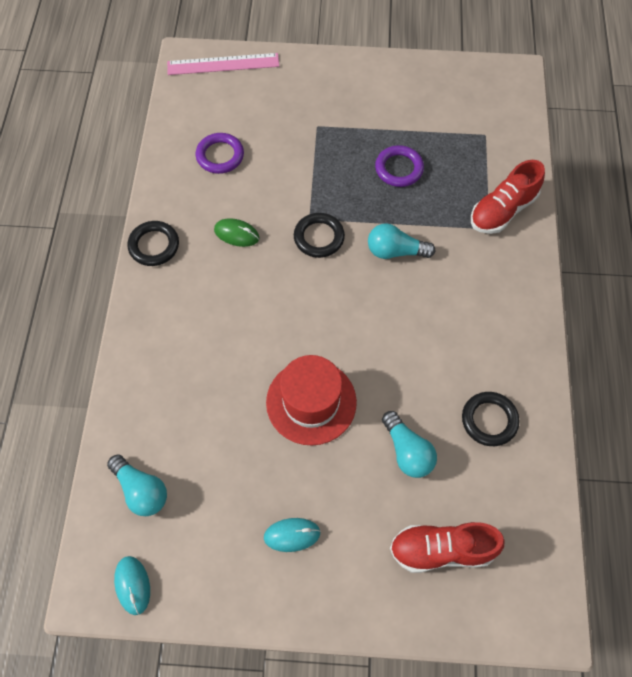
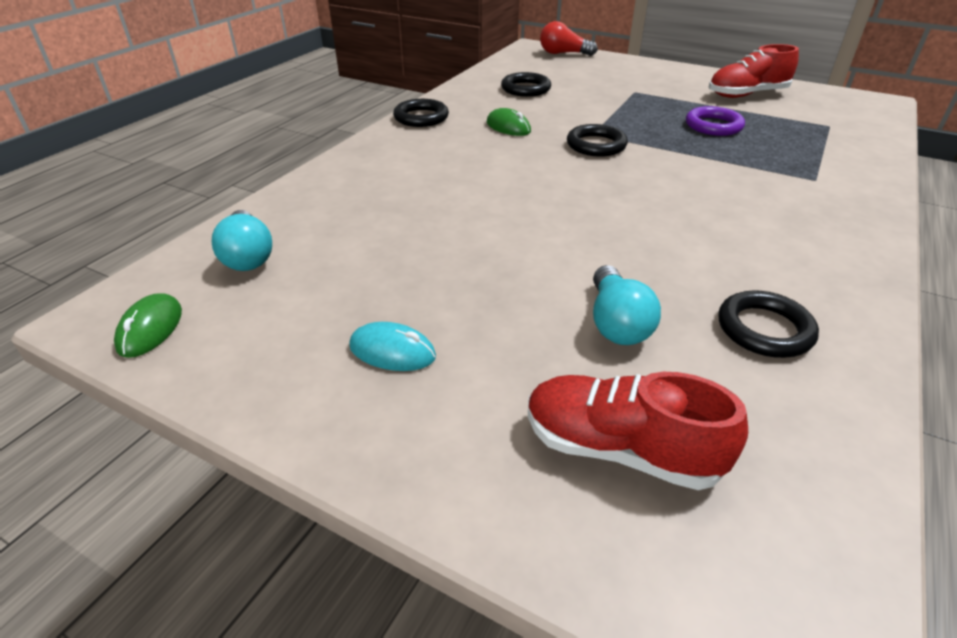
camera: 25 degrees right, 25 degrees down
turquoise mouse [114,556,150,615] -> green mouse [114,293,182,358]
pink ruler [167,53,279,75] -> red light bulb [540,21,598,56]
purple ring [196,133,244,174] -> black ring [501,72,551,97]
red hat [266,355,357,446] -> none
turquoise light bulb [368,223,436,259] -> none
red shoe [471,160,545,234] -> red shoe moved to [709,44,799,98]

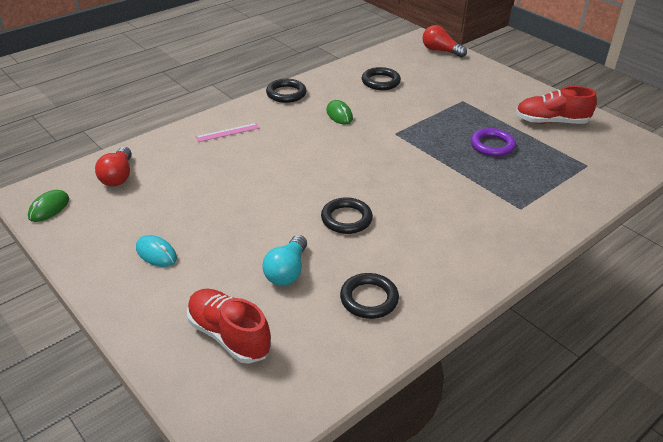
camera: 20 degrees right, 0 degrees up
turquoise light bulb [212,210,272,271] -> red light bulb [95,147,132,187]
black ring [567,124,628,157] -> black ring moved to [321,197,373,234]
none -> pink ruler [195,123,260,142]

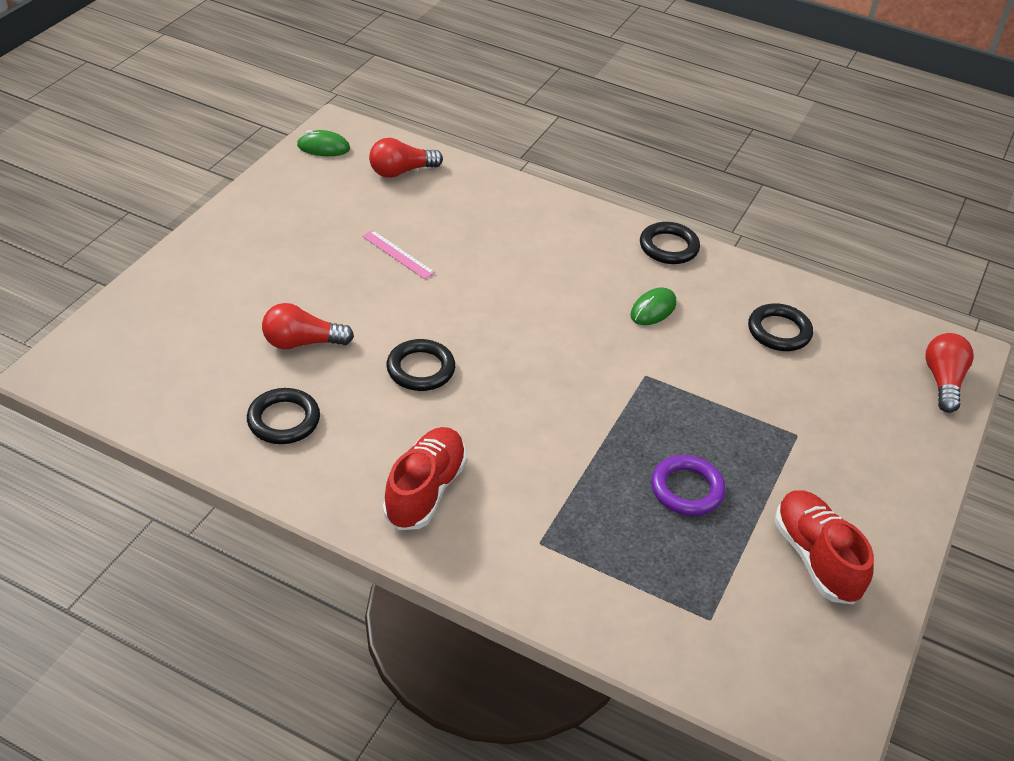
camera: 65 degrees right, 5 degrees up
turquoise mouse [136,235,177,267] -> none
red shoe [187,289,271,364] -> red shoe moved to [383,427,467,530]
pink ruler [195,123,260,142] -> pink ruler moved to [362,230,435,279]
turquoise light bulb [262,235,307,286] -> red light bulb [262,303,354,349]

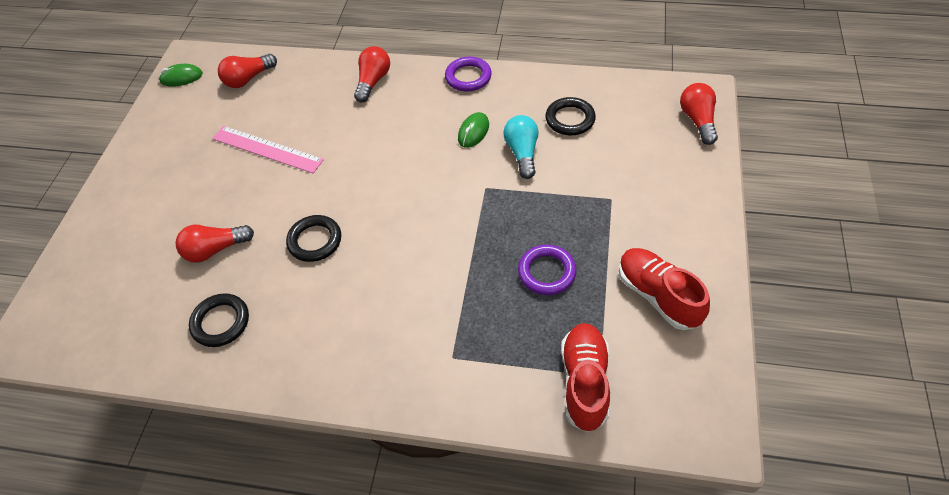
camera: 10 degrees left, 10 degrees up
pink ruler [362,230,435,279] -> pink ruler [212,126,324,173], size x1.69
red shoe [383,427,467,530] -> red shoe moved to [561,323,610,432]
black ring [640,222,700,264] -> purple ring [445,57,492,92]
none -> red light bulb [354,46,390,102]
none -> turquoise light bulb [503,115,539,179]

